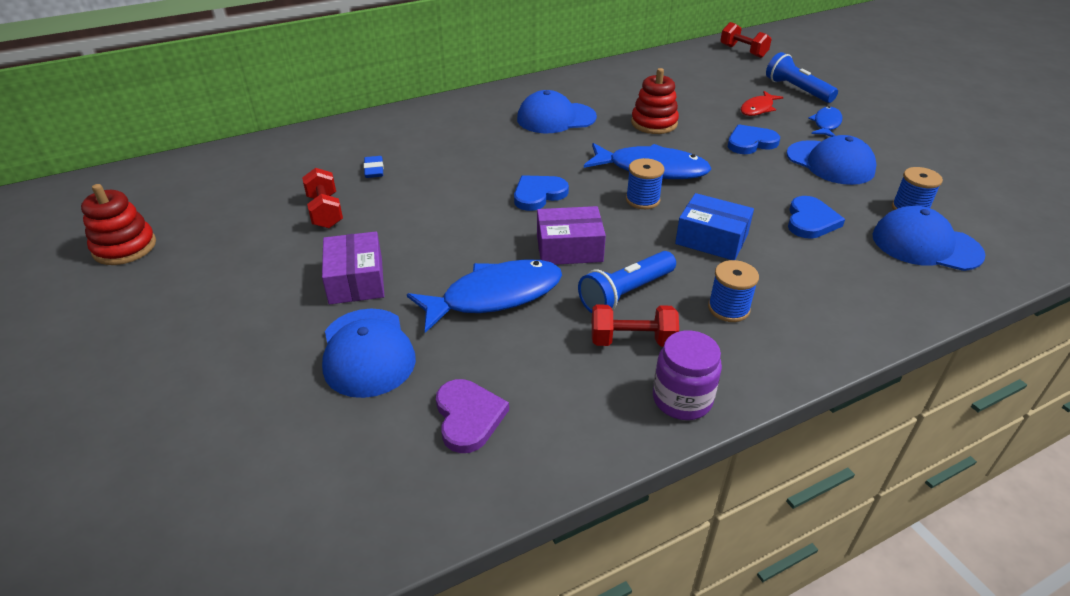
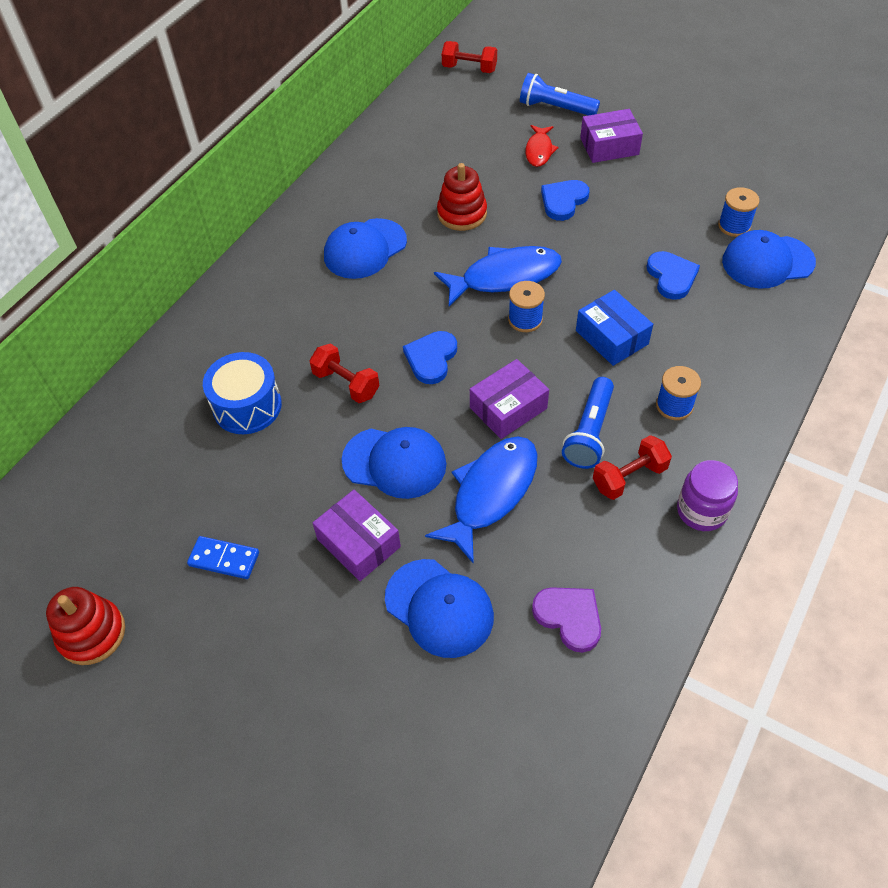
camera: 30 degrees left, 15 degrees up
red dumbbell [302,168,343,228] -> red dumbbell moved to [309,343,380,403]
blue eraser [364,156,384,178] -> blue drum [203,352,282,434]
blue box [675,193,754,260] -> blue box turned 60 degrees clockwise [576,290,653,366]
blue cap [786,135,876,185] -> blue cap moved to [341,427,446,499]
blue fish [808,107,842,137] -> purple box [580,109,643,163]
none -> blue domino [187,536,259,579]

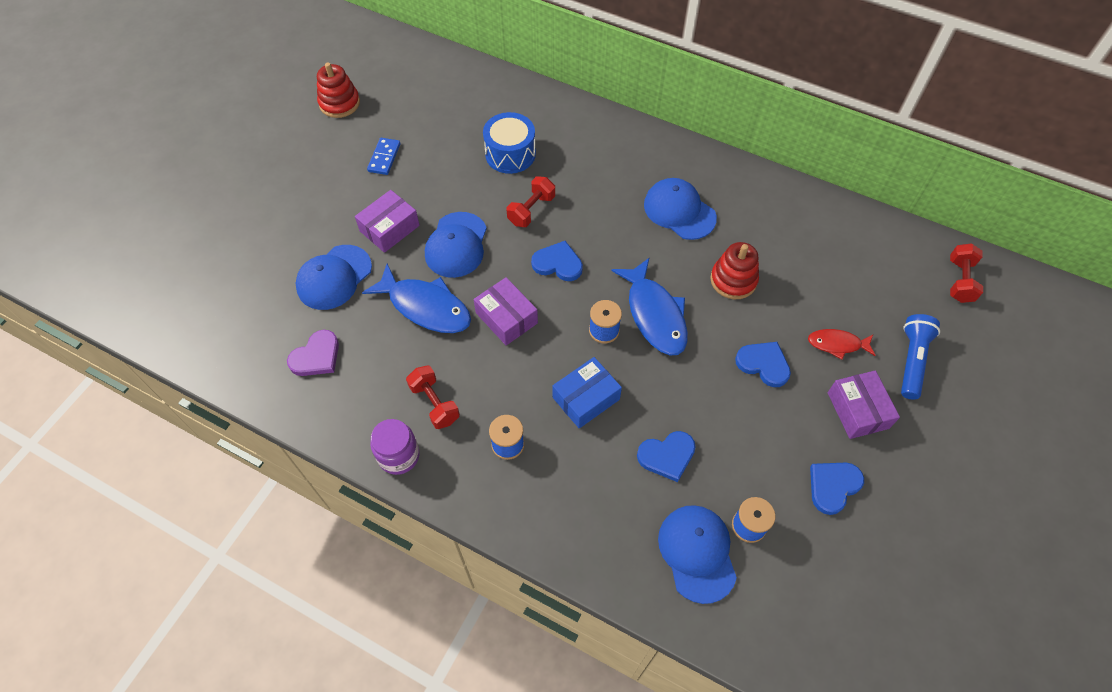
camera: 85 degrees right, 5 degrees up
blue flashlight [562,377,614,469] -> none
none -> blue heart [810,463,864,515]

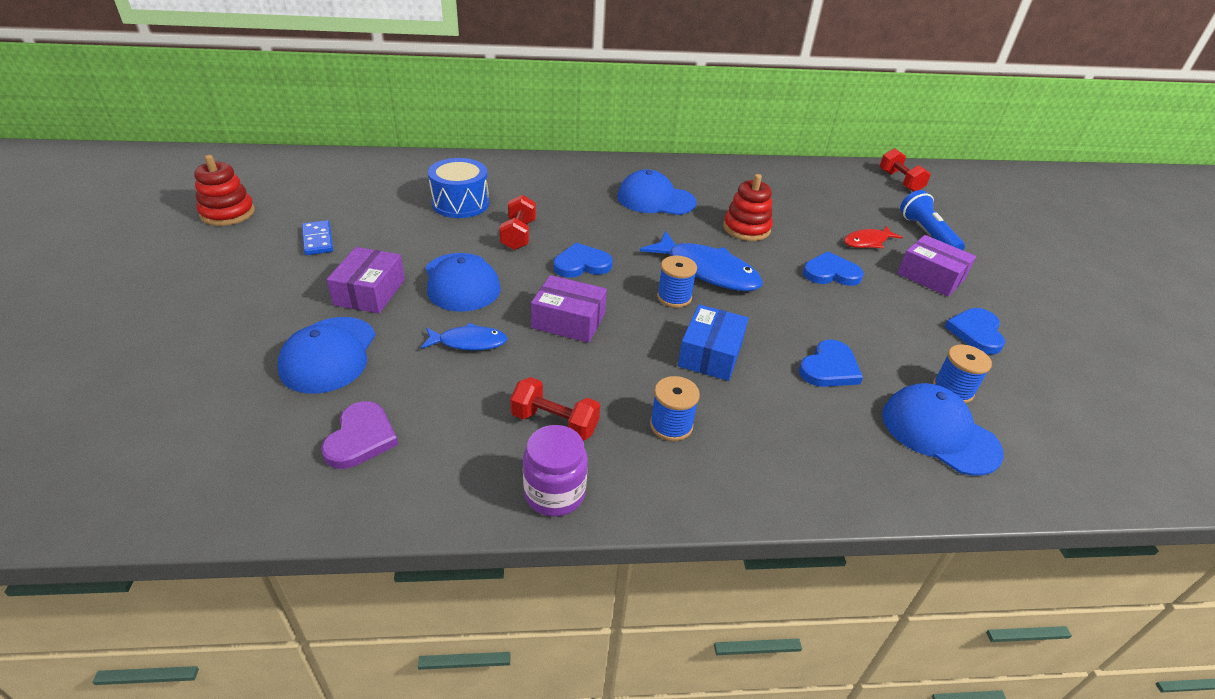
camera: 35 degrees left, 20 degrees down
blue fish [362,264,471,333] -> blue fish [421,323,508,350], size x0.56

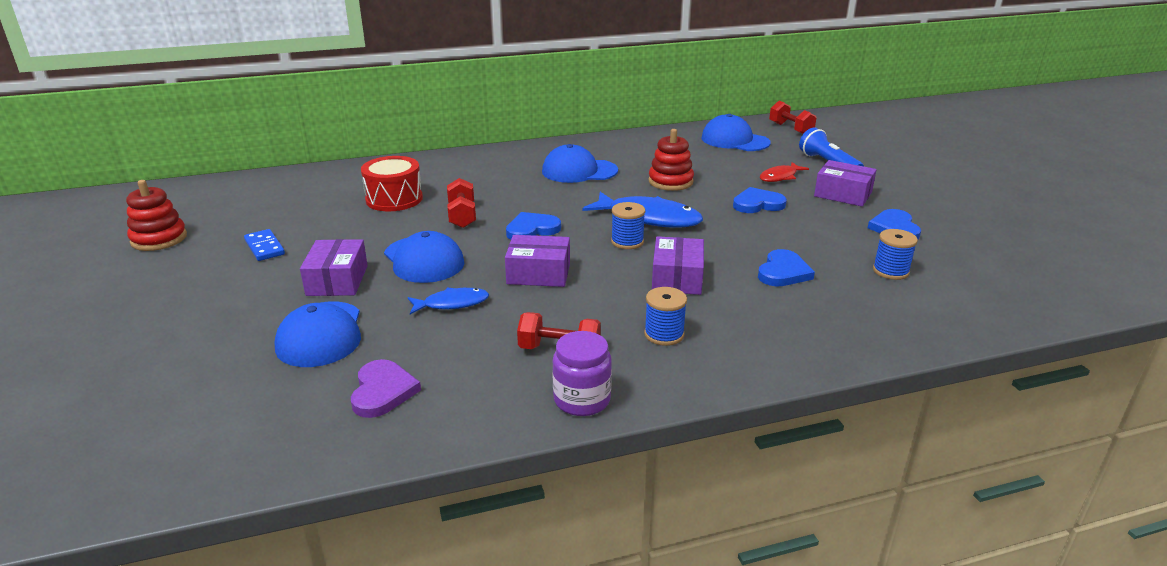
camera: 10 degrees left, 10 degrees down
blue drum [428,158,489,218] -> red drum [361,156,423,211]
blue box [678,304,748,381] -> purple box [652,236,704,295]
blue cap [882,383,1004,476] -> blue cap moved to [701,114,771,151]

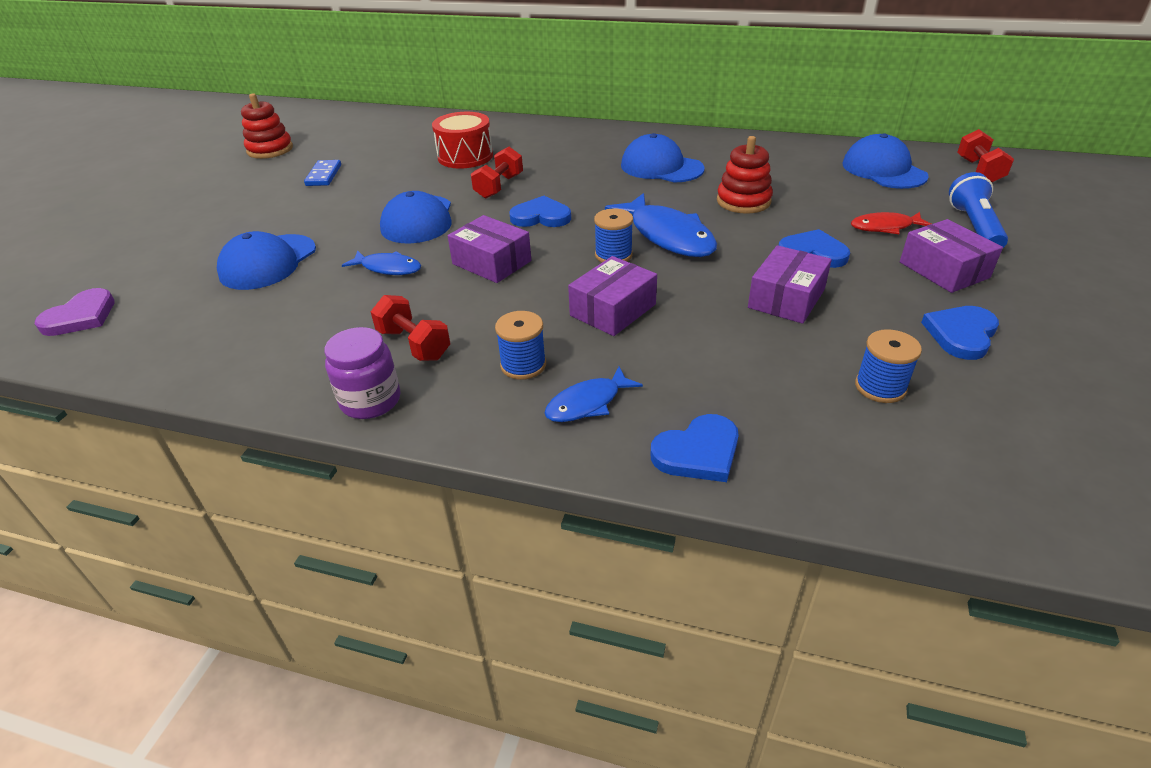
camera: 35 degrees right, 10 degrees up
purple box [300,239,368,296] -> purple box moved to [748,245,832,324]
purple heart [351,359,421,418] -> purple heart moved to [35,288,114,336]
blue heart [758,249,815,287] -> blue heart moved to [651,414,739,482]
none -> blue fish [544,367,643,422]

